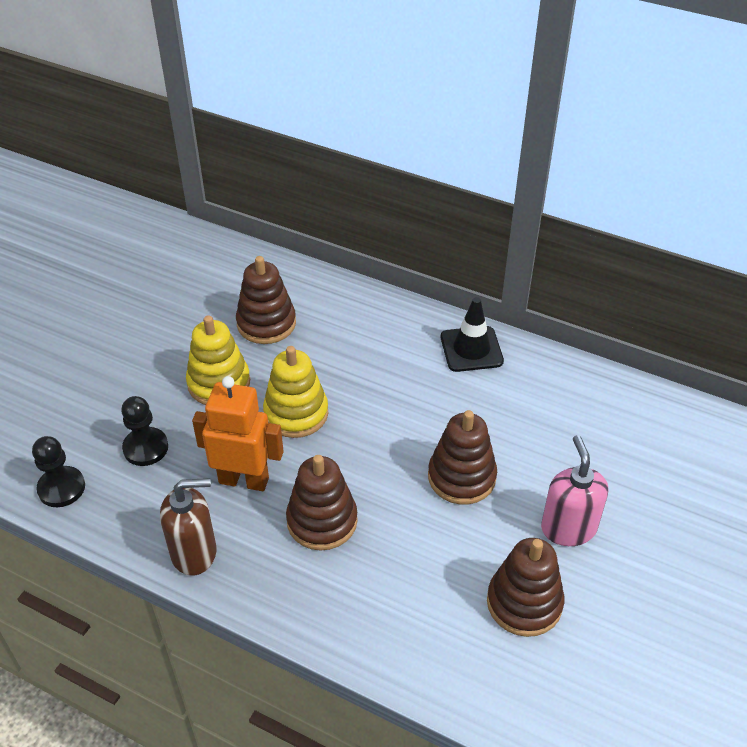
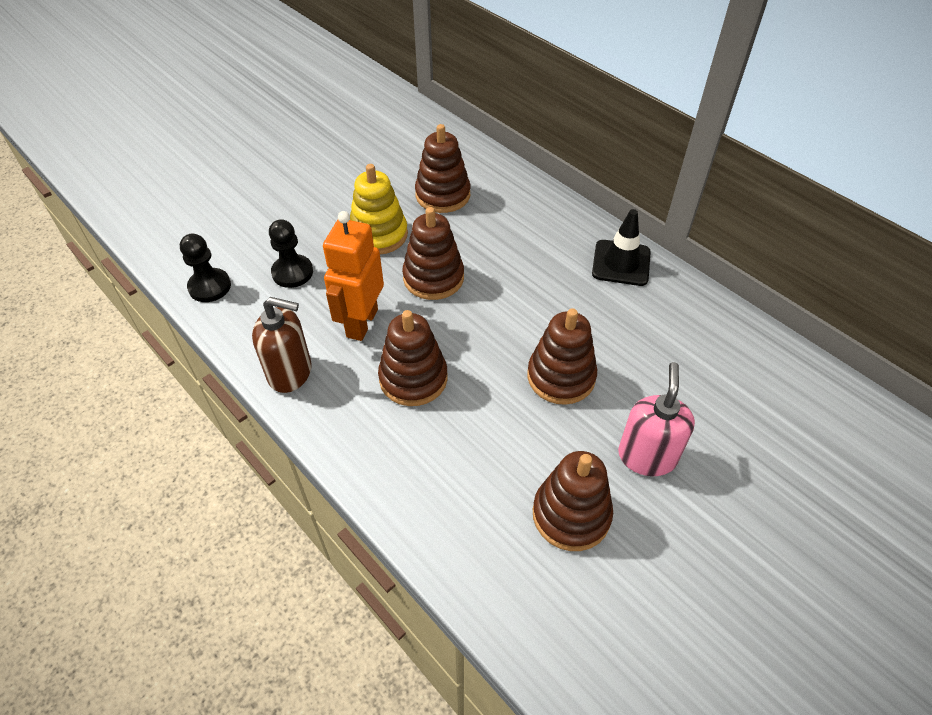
camera: 20 degrees right, 5 degrees up
orange robot [192,376,284,491] -> orange robot turned 105 degrees counterclockwise [323,211,384,341]
yellow stacking toy [263,346,328,438] -> brown stacking toy [402,207,464,300]

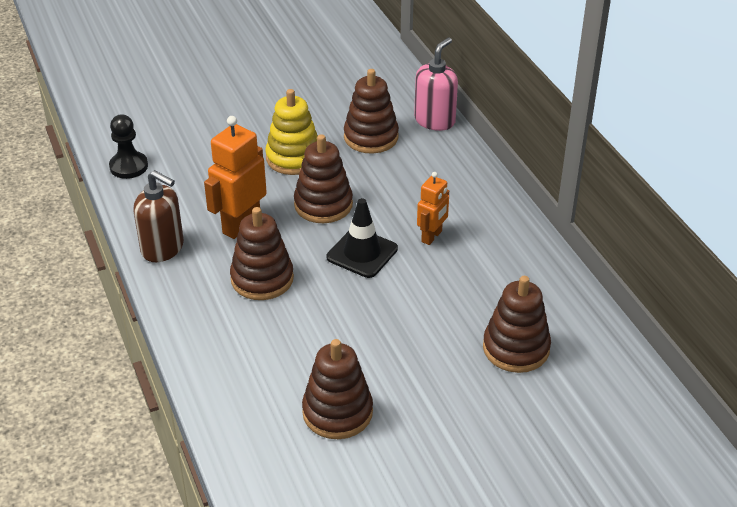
camera: 20 degrees right, 10 degrees down
black pawn [269,219,313,288] -> none
brown stacking toy [527,308,597,405] -> brown stacking toy moved to [483,276,551,373]
black traffic cone [592,209,651,286] -> black traffic cone moved to [327,198,398,278]
pink soap dispenser [618,362,695,476] -> pink soap dispenser moved to [414,37,458,131]
none -> orange robot [417,172,449,245]

